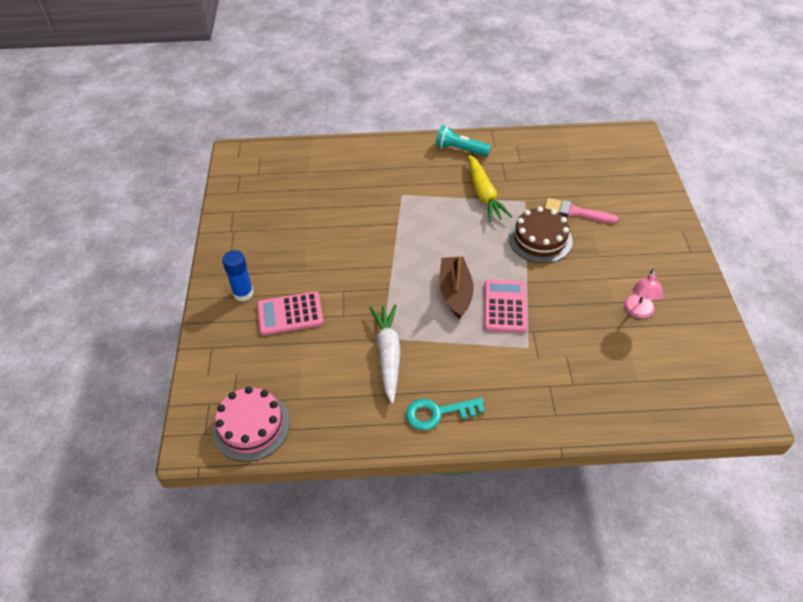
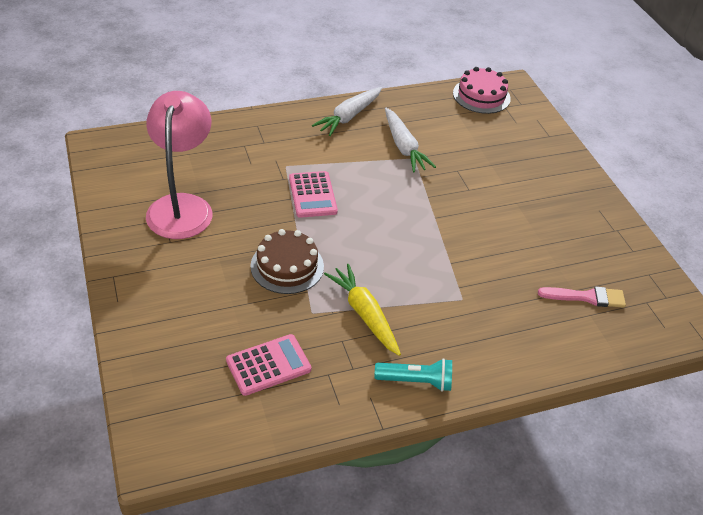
camera: 160 degrees right, 5 degrees down
blue glue stick [222,250,253,302] -> none
pink calculator [257,292,324,335] -> pink calculator moved to [226,334,311,396]
turquoise key [406,398,485,430] -> white carrot [312,87,382,136]
brown boat [439,255,474,319] -> none
pink brush [545,198,618,223] -> pink brush moved to [538,287,626,308]
pink lamp [624,269,663,318] -> pink lamp [146,91,213,239], size x2.13

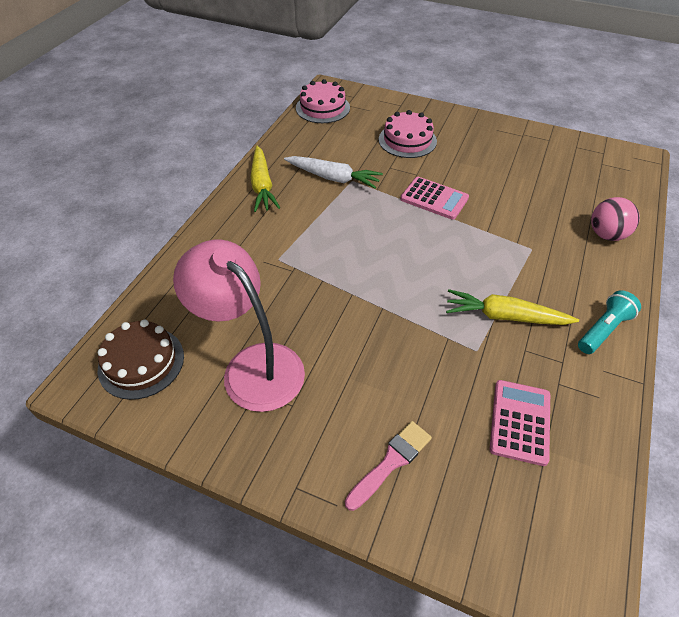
camera: 45 degrees left, 5 degrees up
brown cake [250,229,324,294] -> brown cake moved to [98,319,184,400]
pink calculator [289,171,338,218] -> pink calculator moved to [400,177,469,220]
white carrot [312,87,382,136] -> yellow carrot [250,146,280,212]
pink brush [538,287,626,308] -> pink brush moved to [345,421,432,511]
none -> pink cake [379,110,437,158]
none -> pink ball [591,197,640,241]

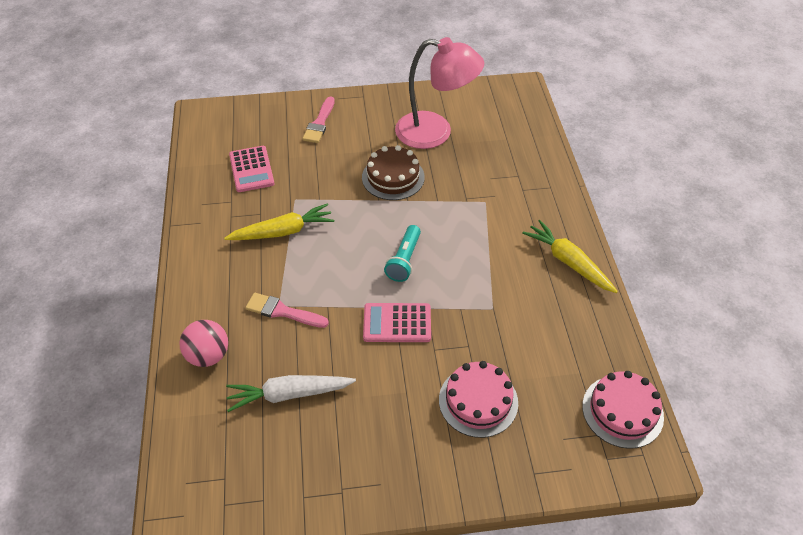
camera: 150 degrees right, 0 degrees up
brown cake [98,319,184,400] -> brown cake moved to [362,145,425,200]
white carrot [284,156,383,189] -> white carrot moved to [226,375,356,412]
turquoise flashlight [578,290,641,354] -> turquoise flashlight moved to [384,225,421,282]
none -> pink brush [245,293,329,328]

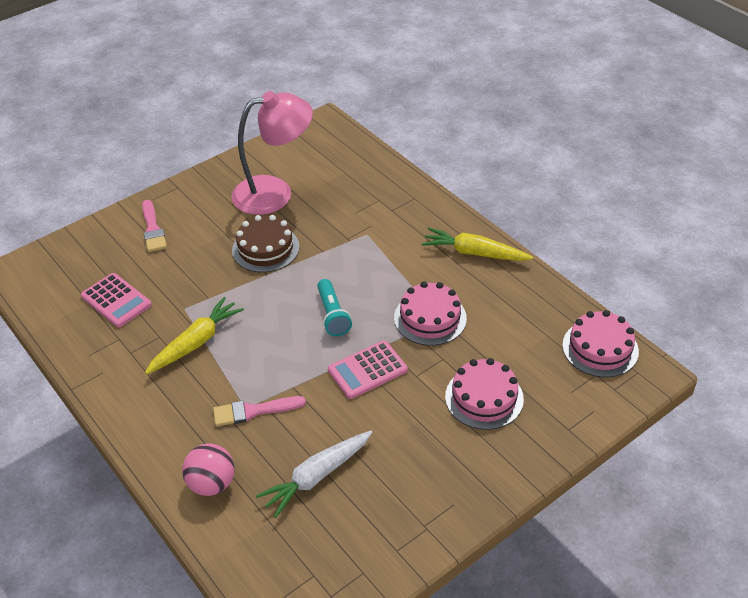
camera: 30 degrees left, 5 degrees down
none -> pink cake [394,282,467,346]

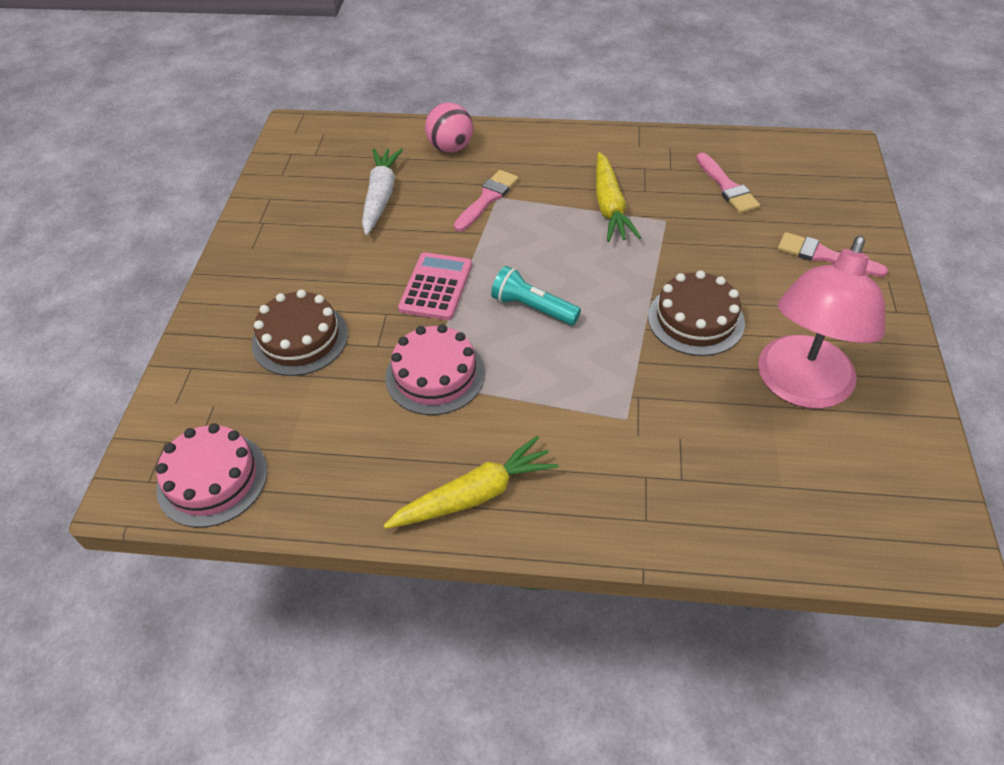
camera: 135 degrees right, 5 degrees up
pink calculator [81,273,152,327] -> pink brush [696,153,760,214]
pink cake [445,358,524,430] -> brown cake [252,290,348,376]

